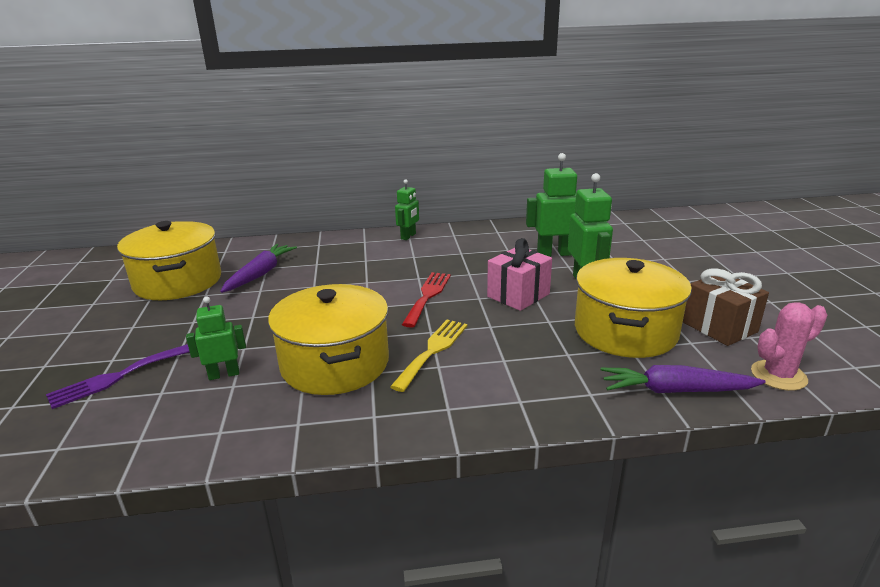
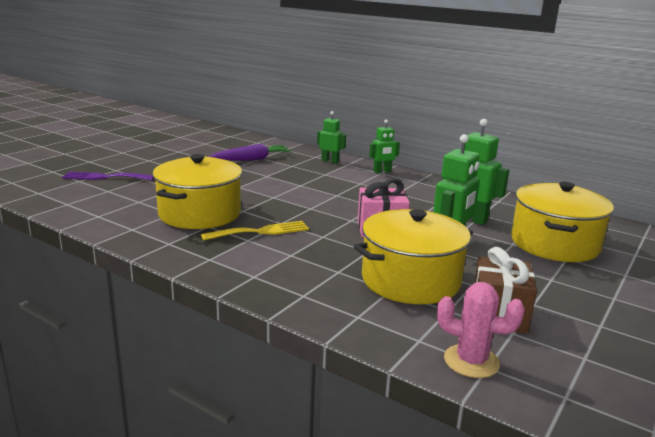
camera: 40 degrees right, 5 degrees down
yellow pot [117,221,221,300] -> yellow pot moved to [511,182,614,262]
green robot [186,297,246,380] -> green robot moved to [317,111,346,163]
red fork [402,272,451,328] -> none
purple carrot [601,365,766,393] -> none

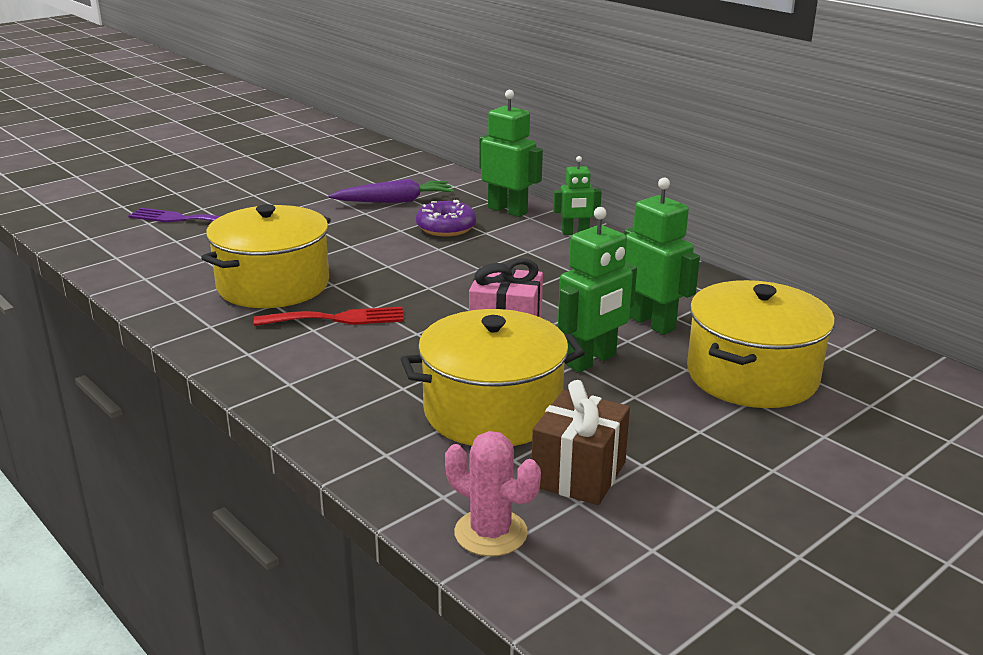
camera: 15 degrees right, 5 degrees up
yellow fork [201,221,309,241] -> red fork [254,307,404,326]
green robot [317,111,346,163] -> green robot [479,90,543,217], size x1.60
none -> purple donut [416,200,476,237]

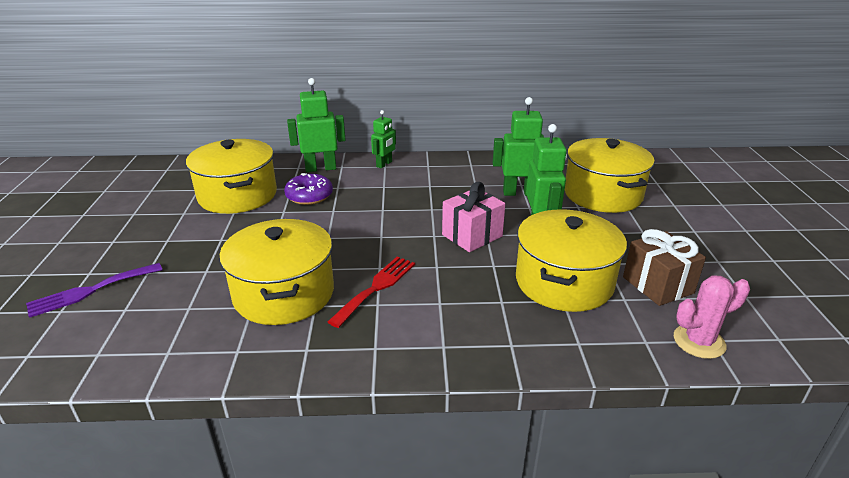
camera: 50 degrees left, 5 degrees up
purple carrot [328,179,454,203] -> yellow pot [186,139,277,214]

